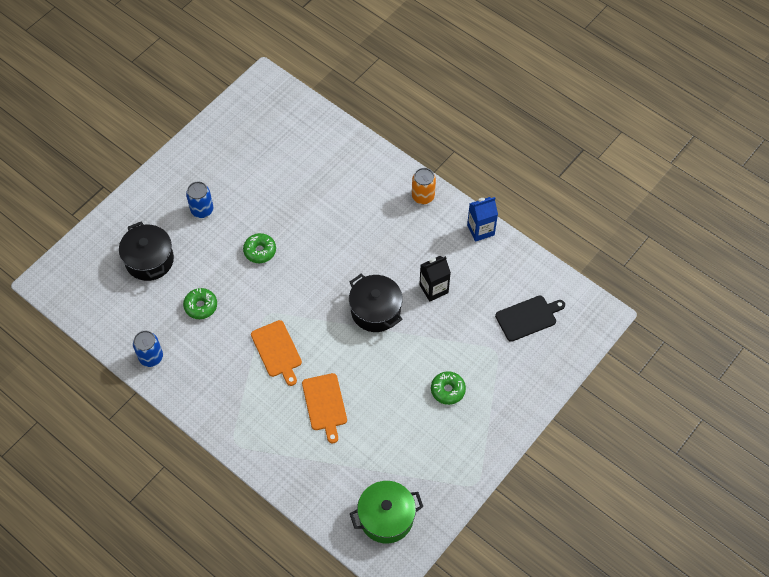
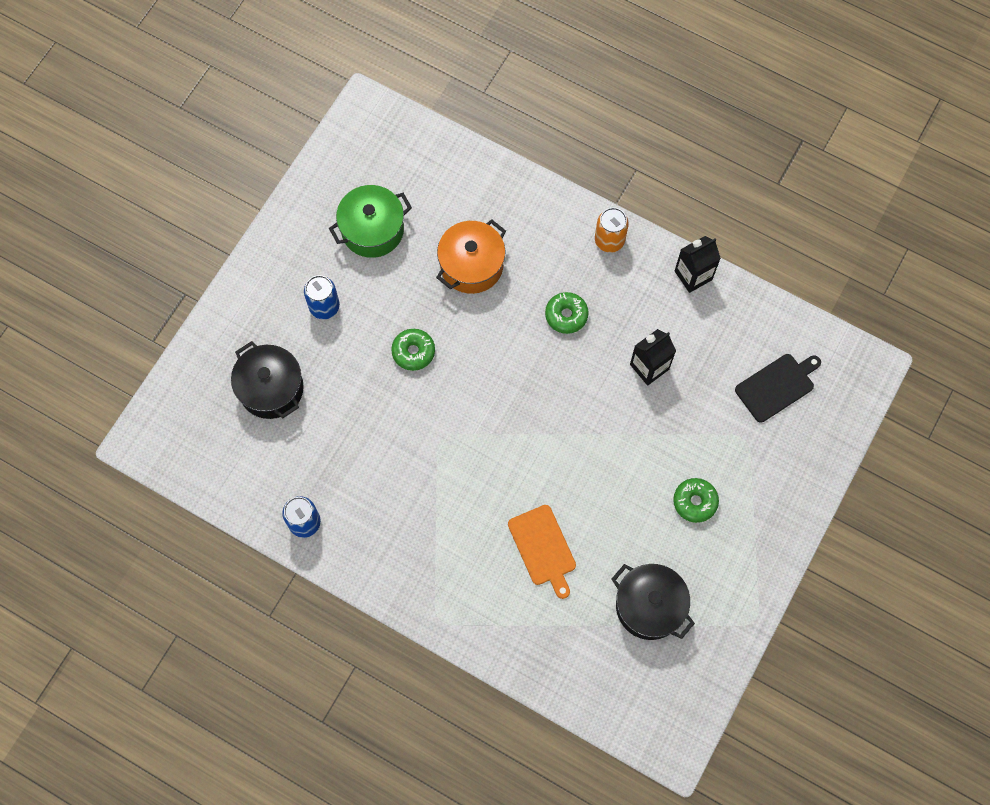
camera: 10 degrees left, 10 degrees up
green donut [183,288,217,319] -> green donut moved to [545,292,589,334]
orange cutting board [251,320,302,386] -> none
black pot [349,274,403,332] -> black pot moved to [612,564,695,640]
green pot [350,481,423,543] -> green pot moved to [329,185,412,258]
blue carton [467,197,498,242] -> black carton [675,236,721,293]
none -> orange pot [436,220,506,294]

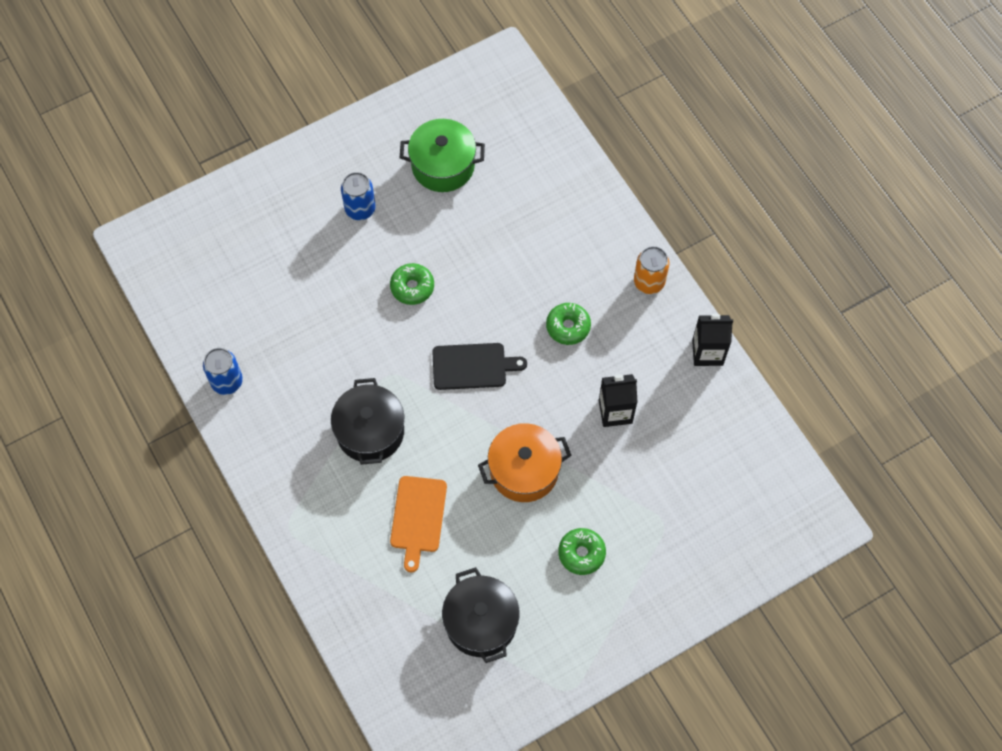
camera: 30 degrees right, 5 degrees down
black pot [231,341,304,419] -> black pot moved to [331,378,404,465]
orange pot [436,220,506,294] -> orange pot moved to [478,423,572,502]
black cutting board [735,354,821,423] -> black cutting board moved to [432,343,527,390]

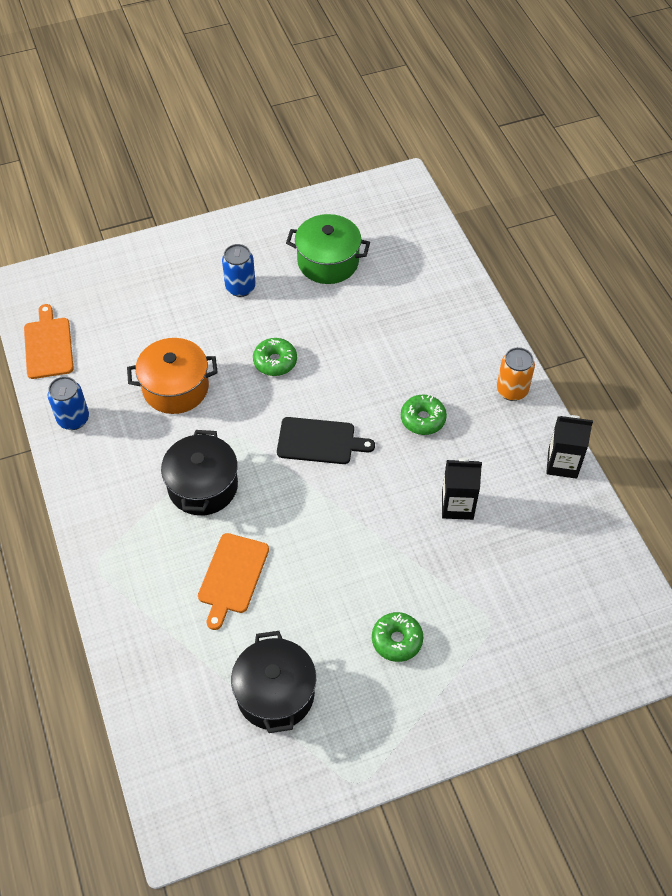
camera: 10 degrees right, 10 degrees down
orange pot [478,423,572,502] -> orange pot moved to [127,338,218,414]
none -> orange cutting board [24,304,74,379]

